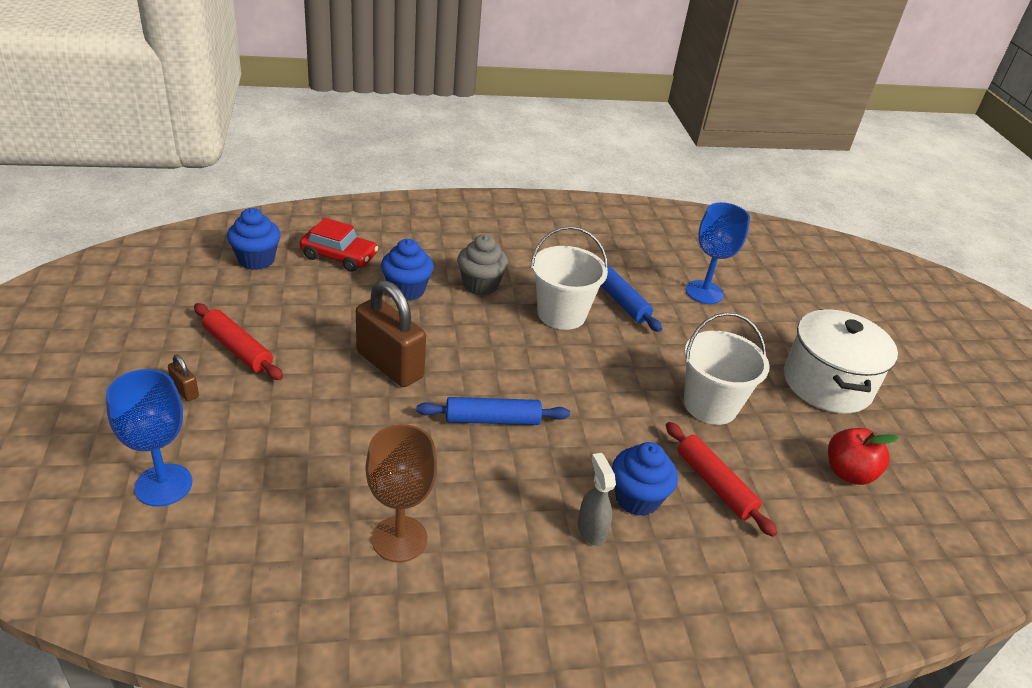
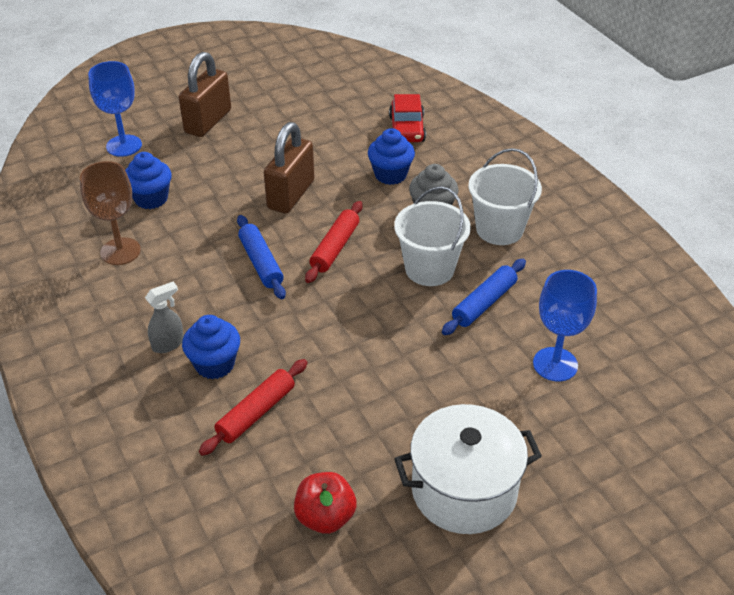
camera: 75 degrees right, 5 degrees up
brown padlock [168,354,199,401] -> brown padlock [179,52,231,137], size x2.35
red rolling pin [194,303,283,380] -> red rolling pin moved to [305,201,363,283]
blue cupcake [227,208,281,270] -> blue cupcake moved to [125,152,172,209]
white bucket [684,312,770,425] -> white bucket moved to [468,148,542,245]

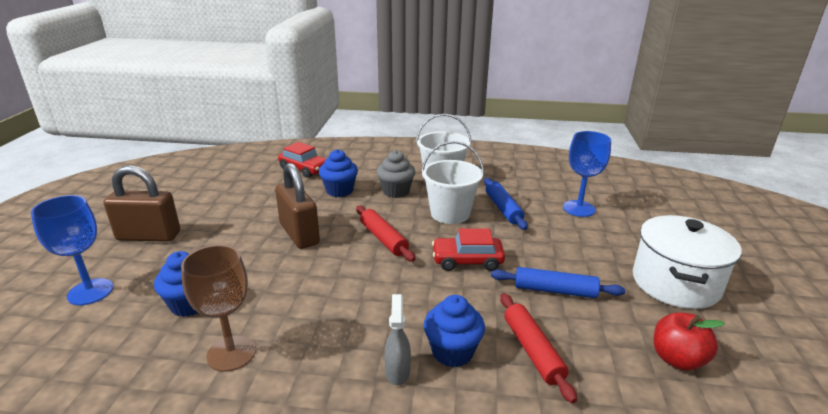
camera: 55 degrees left, 15 degrees down
brown padlock [179,52,231,137] -> brown padlock turned 60 degrees counterclockwise [104,165,180,242]
blue rolling pin [237,215,286,299] -> blue rolling pin moved to [491,267,626,298]
none -> red car [432,228,505,271]

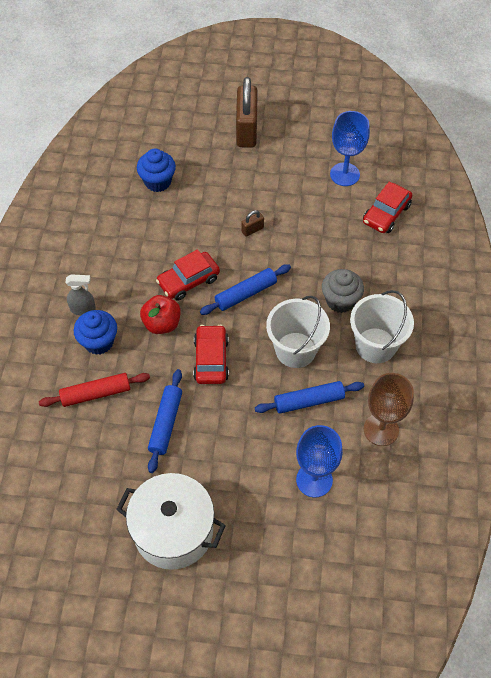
camera: 90 degrees right, 30 degrees up
blue goblet [31,195,113,305] -> blue goblet moved to [330,111,370,186]
brown goblet [181,245,256,372] -> brown goblet moved to [364,373,414,446]
brown padlock [275,163,320,249] -> brown padlock [241,210,264,237], size x0.42
blue cupcake [319,149,358,197] -> none
red rolling pin [356,206,415,262] -> blue rolling pin [200,264,291,315]
red apple [654,313,725,371] -> red apple moved to [140,295,181,334]
none -> red car [156,250,220,301]

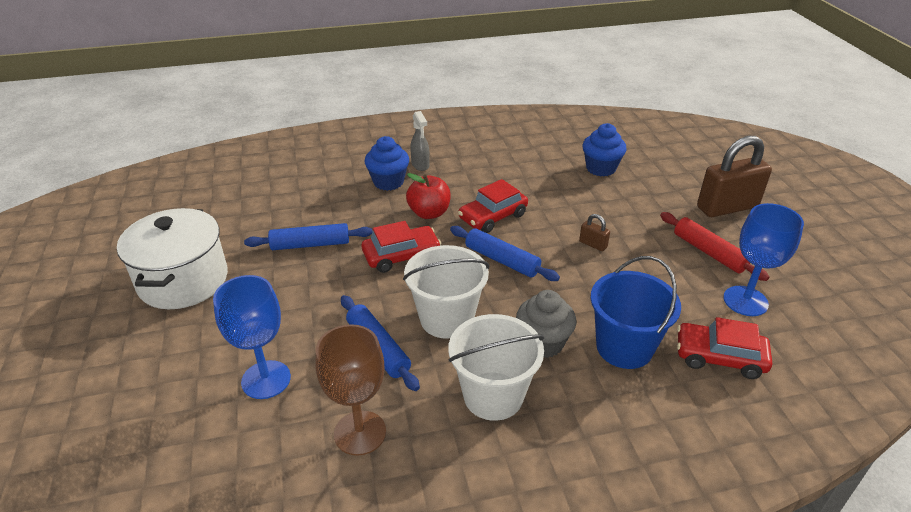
camera: 70 degrees right, 20 degrees down
red rolling pin [39,373,150,407] -> red rolling pin moved to [660,212,769,281]
red car [156,250,220,301] -> red car turned 75 degrees counterclockwise [458,179,528,233]
none -> blue bucket [590,256,681,369]

